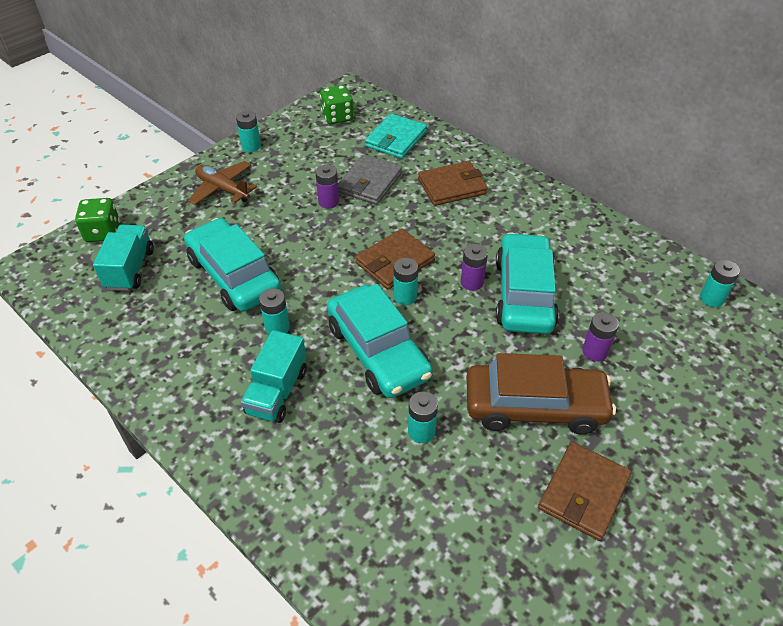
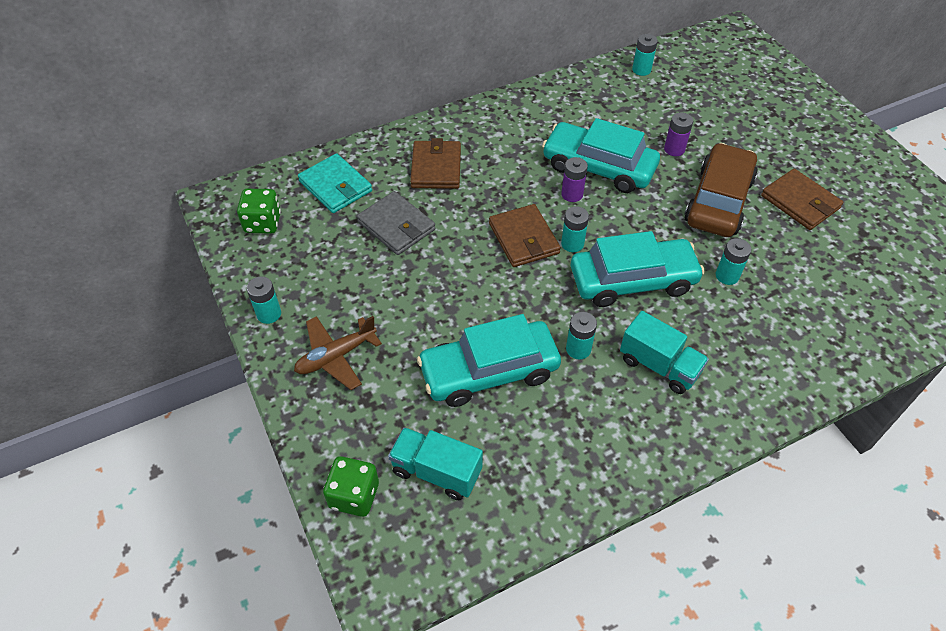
camera: 70 degrees left, 5 degrees up
purple battery [315,165,339,209] -> none

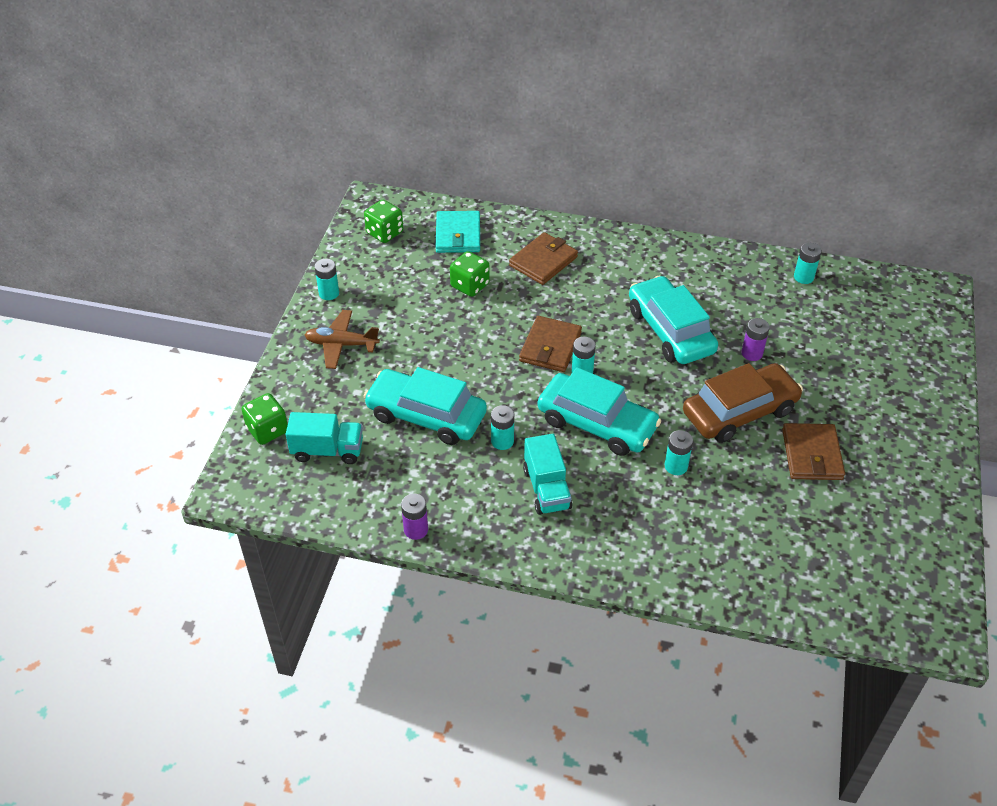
camera: 40 degrees right, 5 degrees down
grey wallet [357,191,435,255] -> green dice [450,251,490,297]
turquoise truck [388,427,483,500] -> turquoise truck turned 120 degrees clockwise [286,412,363,464]
purple battery [561,157,588,202] -> purple battery moved to [401,493,428,540]

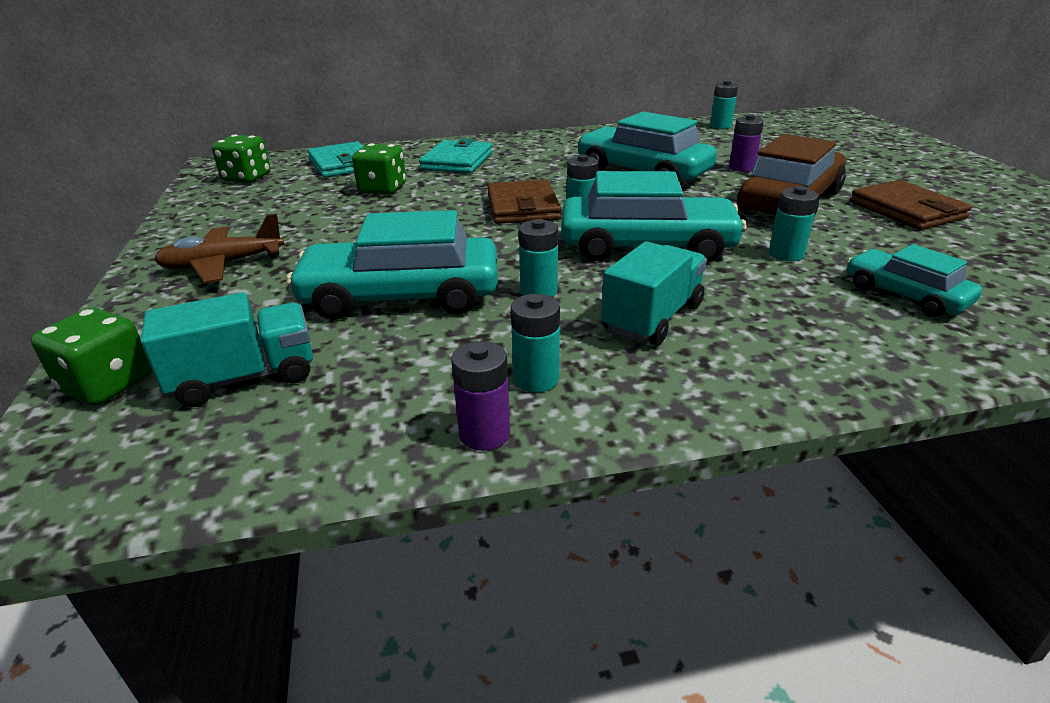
camera: 25 degrees left, 15 degrees down
turquoise battery [315,259,339,300] -> turquoise battery moved to [511,294,560,392]
brown wallet [509,232,578,285] -> turquoise wallet [419,138,492,173]
turquoise truck [523,434,572,515] -> turquoise truck turned 105 degrees counterclockwise [601,241,707,346]
none -> turquoise car [847,244,982,317]

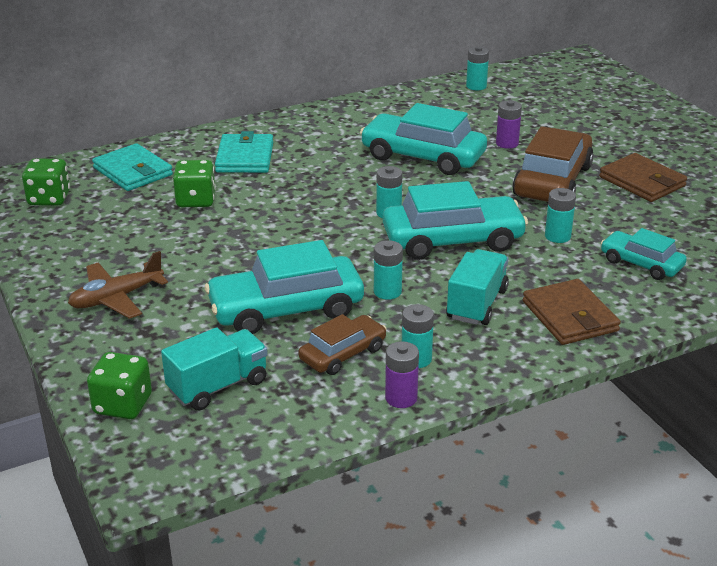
camera: 15 degrees left, 0 degrees up
brown wallet [487,180,561,224] -> brown wallet moved to [523,279,621,345]
none -> brown car [298,314,387,375]

